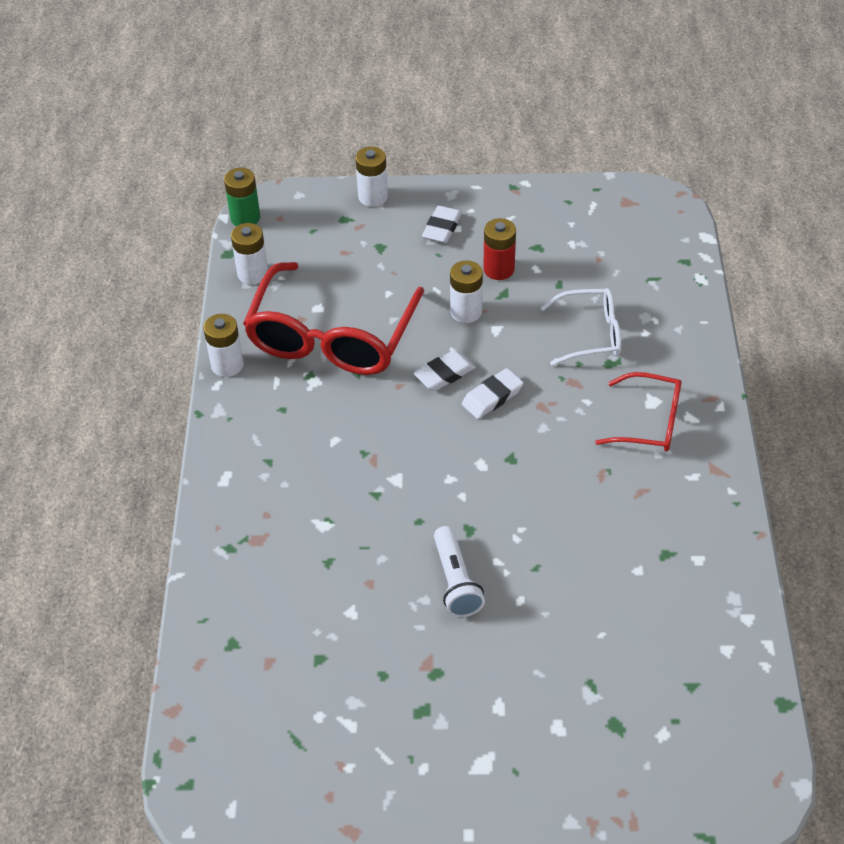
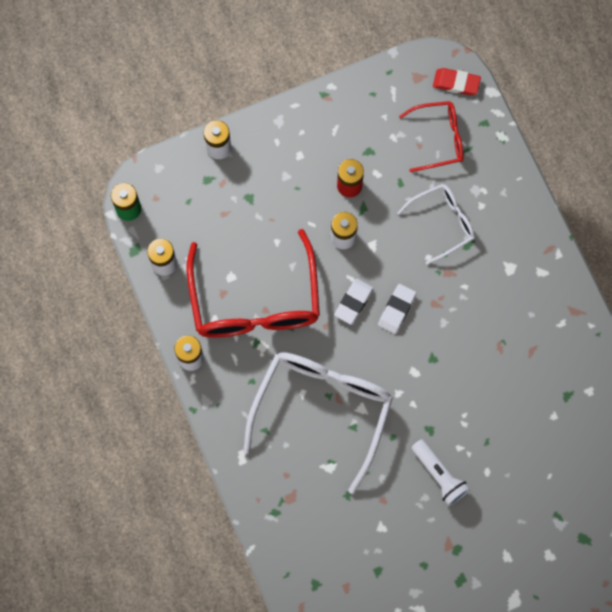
camera: 25 degrees left, 25 degrees up
white eraser [422,206,462,243] -> none
red glasses [595,372,682,451] -> red glasses moved to [399,101,463,172]
none -> white glasses [243,352,393,494]
none -> red eraser [433,68,481,95]

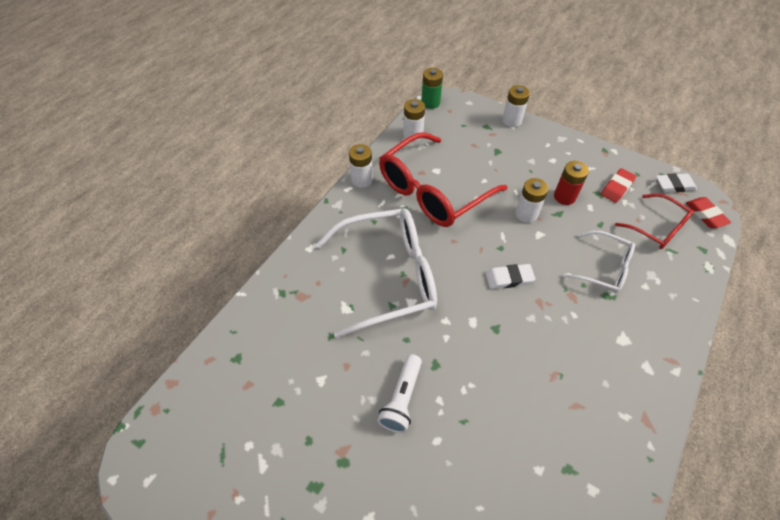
camera: 55 degrees right, 20 degrees down
white eraser [334,279,374,325] -> white eraser moved to [656,173,697,192]
none -> red eraser [601,168,636,203]

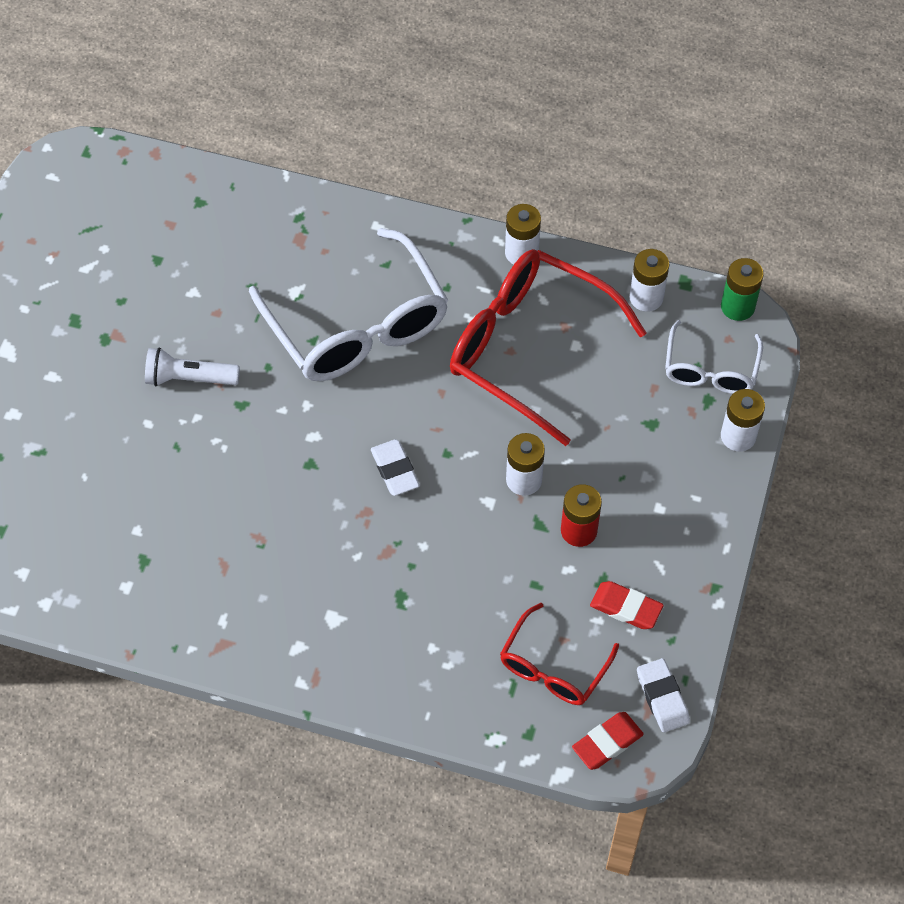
camera: 75 degrees right, 5 degrees up
white glasses [563,231,635,293] -> white glasses moved to [665,320,763,394]

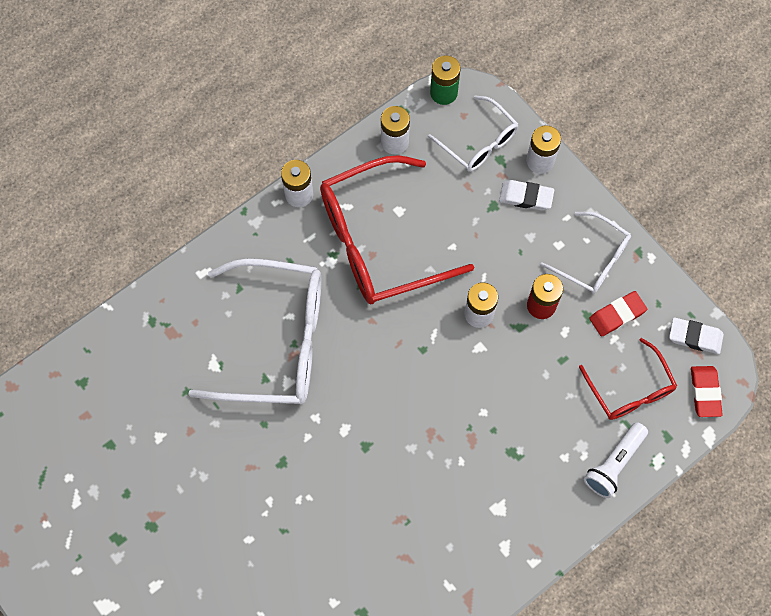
camera: 55 degrees left, 10 degrees up
white flashlight [145,348,240,386] -> white flashlight moved to [584,422,648,498]
white eraser [371,439,420,496] -> white eraser moved to [499,180,554,211]
none -> white glasses [540,212,631,294]

